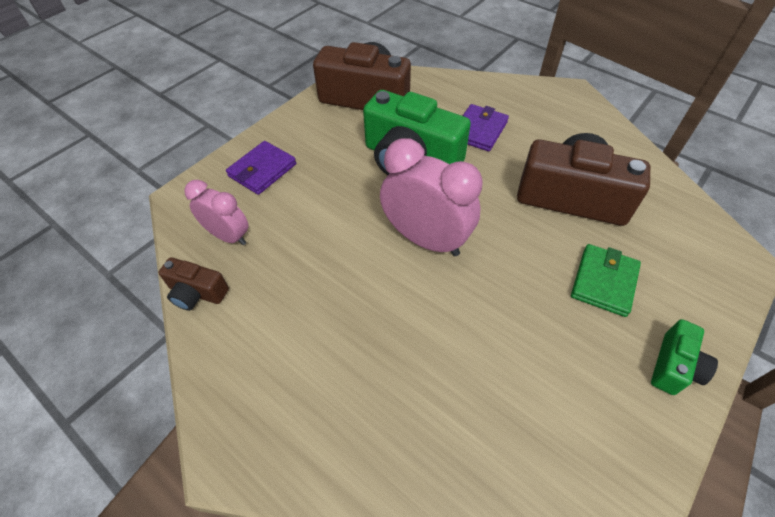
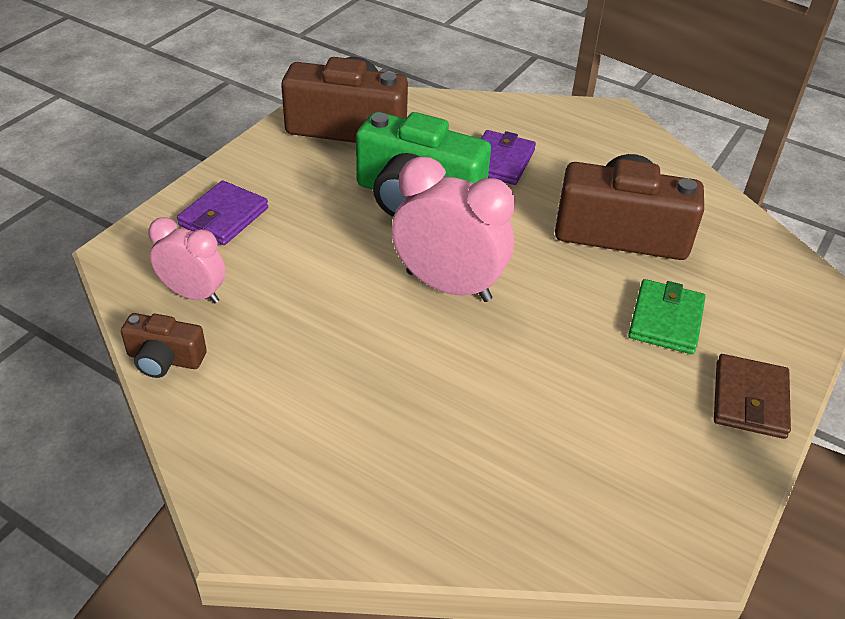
camera: 10 degrees left, 10 degrees down
green camera [651,319,718,395] -> brown wallet [714,354,791,439]

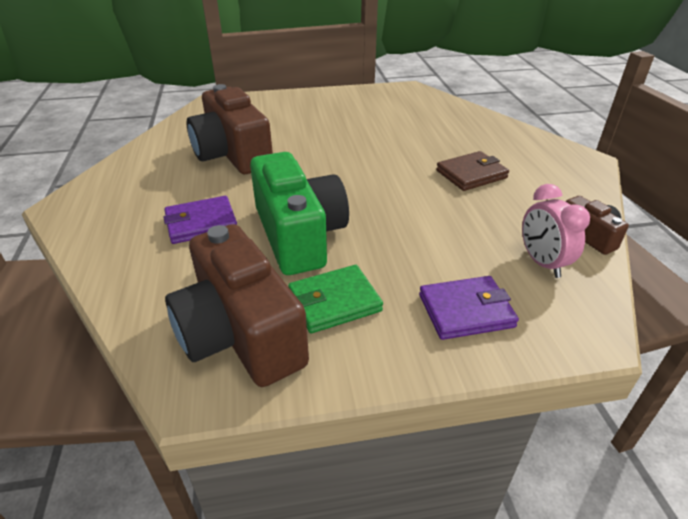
camera: 130 degrees left, 5 degrees down
pink clock [392,157,515,302] -> none
green wallet [628,279,706,354] -> green wallet moved to [288,265,383,333]
brown wallet [714,354,791,439] -> brown wallet moved to [436,151,509,191]

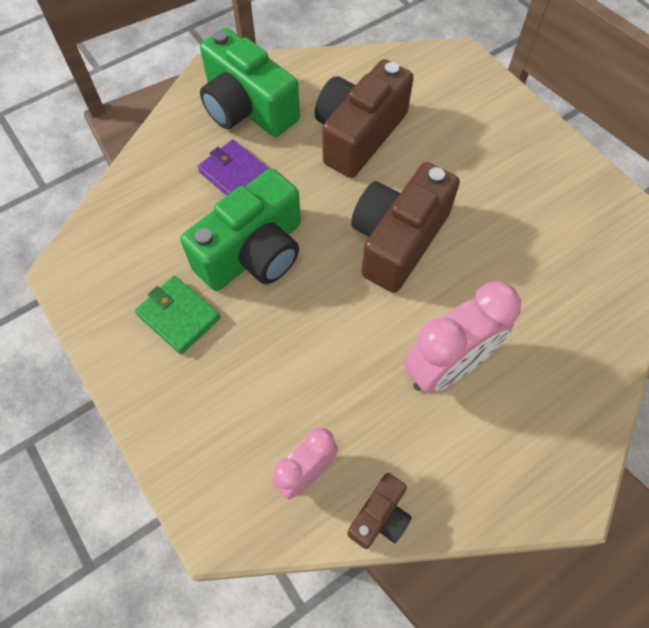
camera: 65 degrees right, 25 degrees up
brown camera [165,224,309,387] -> brown camera moved to [351,162,460,293]
purple wallet [419,276,519,340] -> none
brown wallet [436,151,509,191] -> pink clock [404,281,521,393]
none -> green camera [200,28,300,137]

